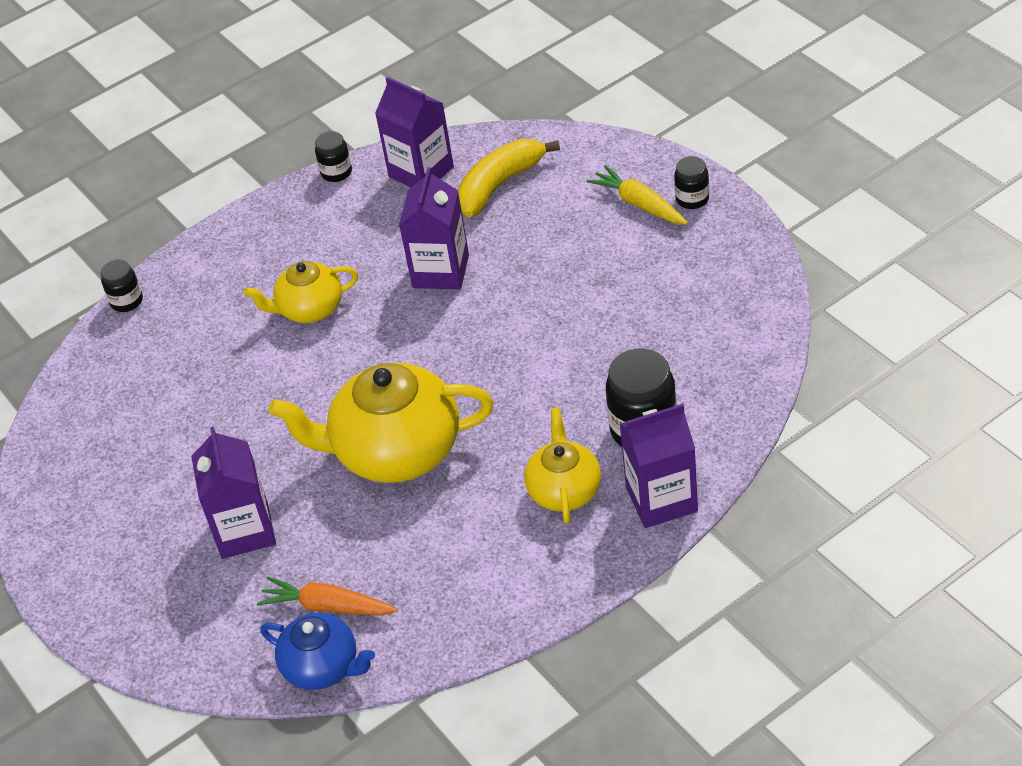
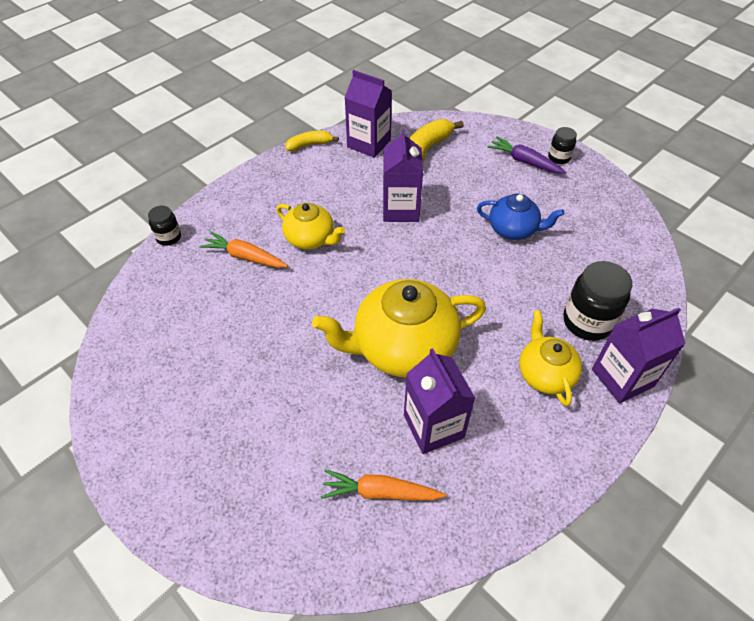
camera: 15 degrees left, 5 degrees up
purple carton [191,427,276,559] -> purple carton moved to [404,348,475,454]
yellow teapot [244,261,358,323] -> yellow teapot turned 120 degrees counterclockwise [276,203,345,249]
blue teapot [260,613,375,690] -> blue teapot moved to [477,194,564,240]
black jar [315,131,352,182] -> yellow banana [286,131,339,151]
yellow carrot [587,165,688,225] -> purple carrot [488,137,566,174]
none -> orange carrot [199,232,288,268]

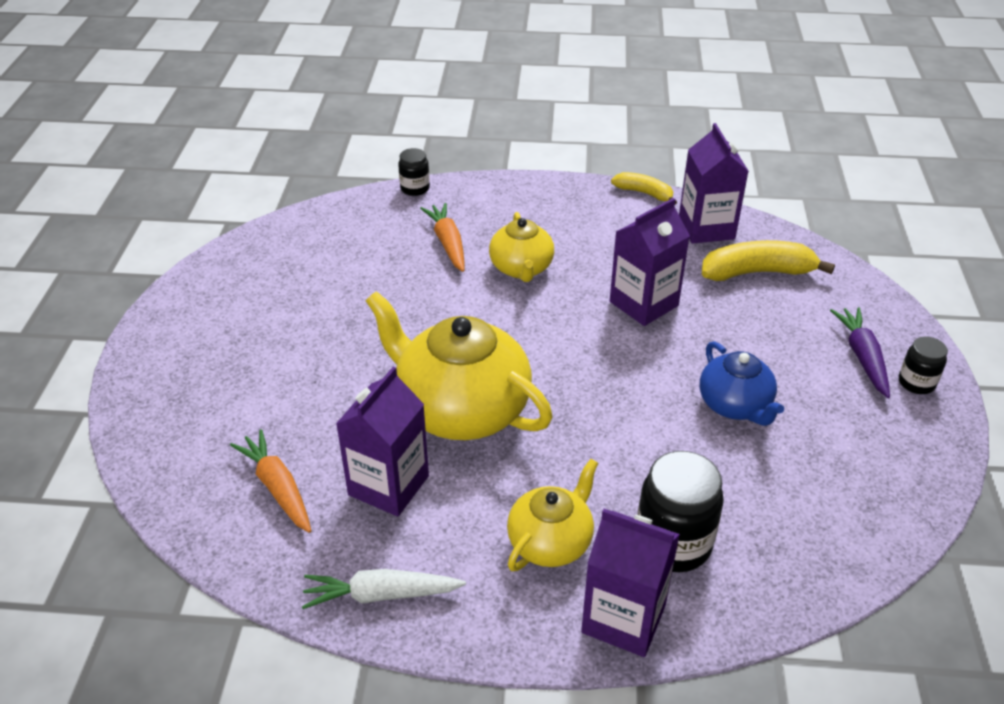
camera: 50 degrees right, 10 degrees down
none -> white carrot [302,569,466,609]

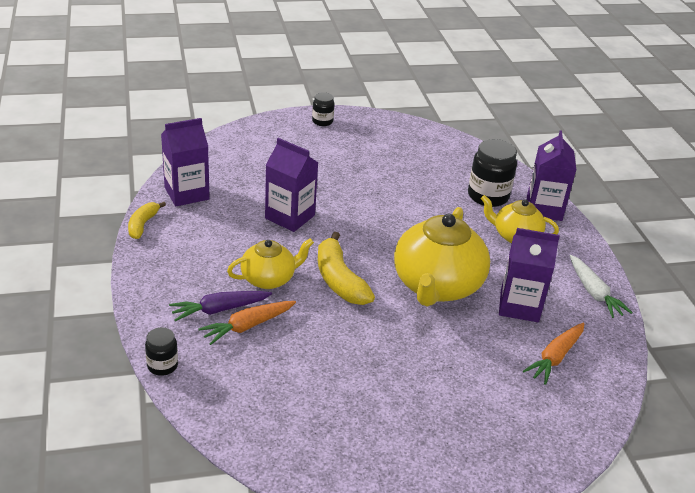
camera: 110 degrees left, 5 degrees down
blue teapot [700,341,784,426] -> none
yellow banana [702,240,835,281] -> yellow banana moved to [318,232,375,305]
purple carrot [830,307,890,398] -> purple carrot moved to [169,291,272,321]

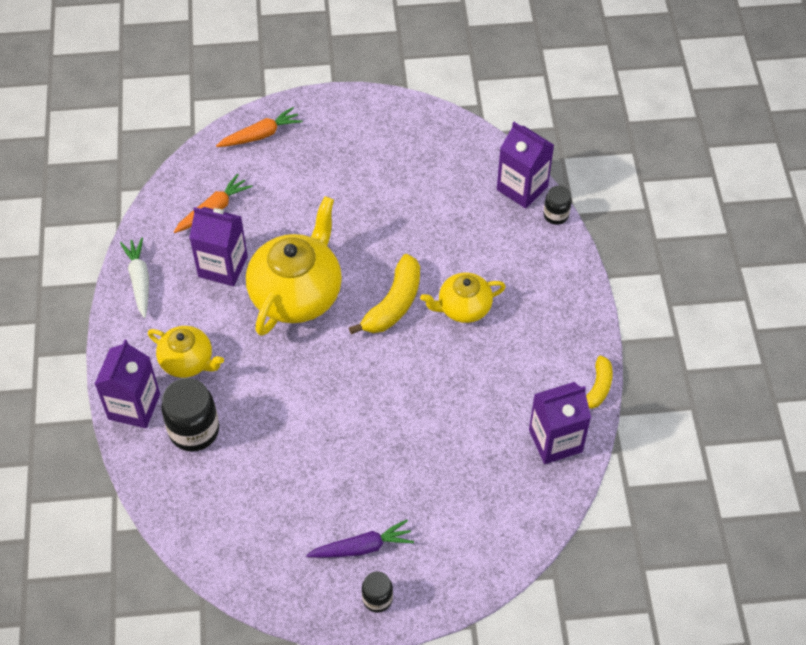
camera: 170 degrees left, 20 degrees up
purple carrot [169,291,272,321] -> purple carrot moved to [306,520,414,558]
orange carrot [198,301,296,345] -> orange carrot moved to [216,107,303,147]
purple carton [265,138,319,232] -> purple carton moved to [497,122,554,209]
yellow banana [318,232,375,305] -> yellow banana turned 45 degrees clockwise [349,254,420,334]

